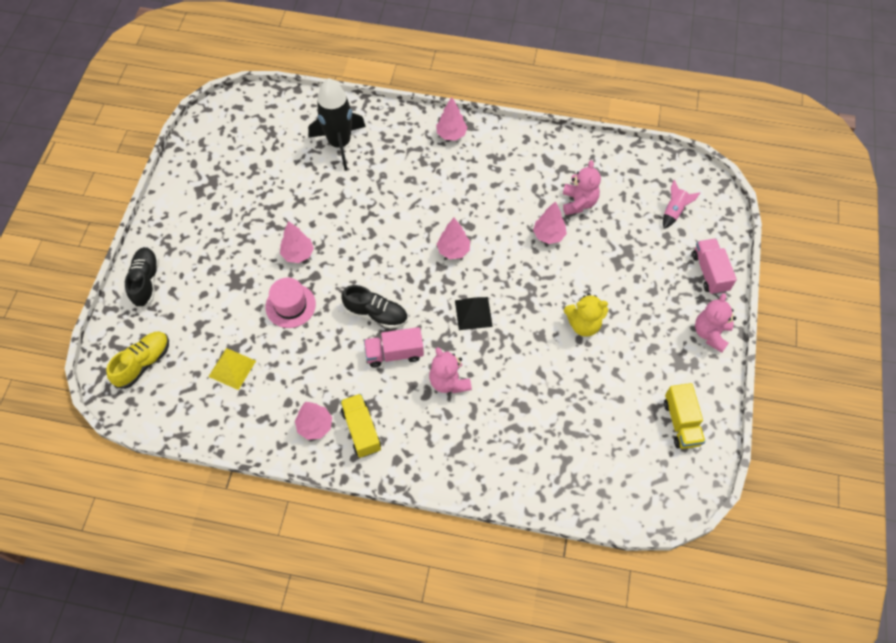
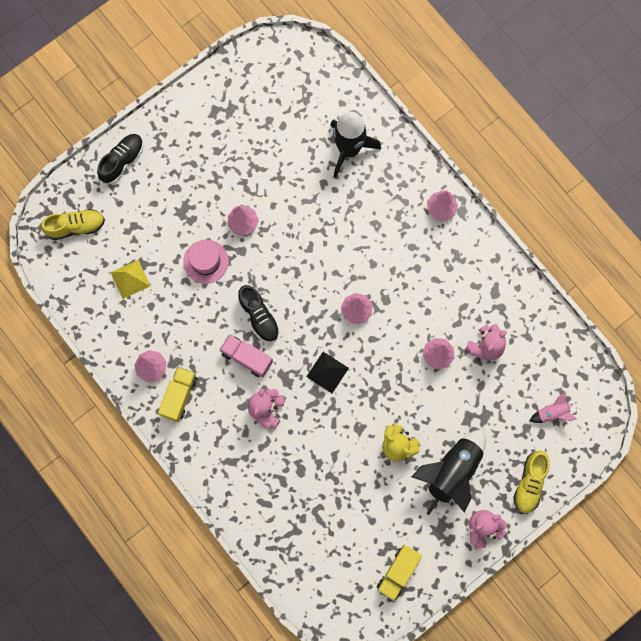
camera: 40 degrees right, 15 degrees up
pink truck [692,238,737,295] -> yellow shoe [513,451,550,514]
none -> black rocket [411,429,486,515]

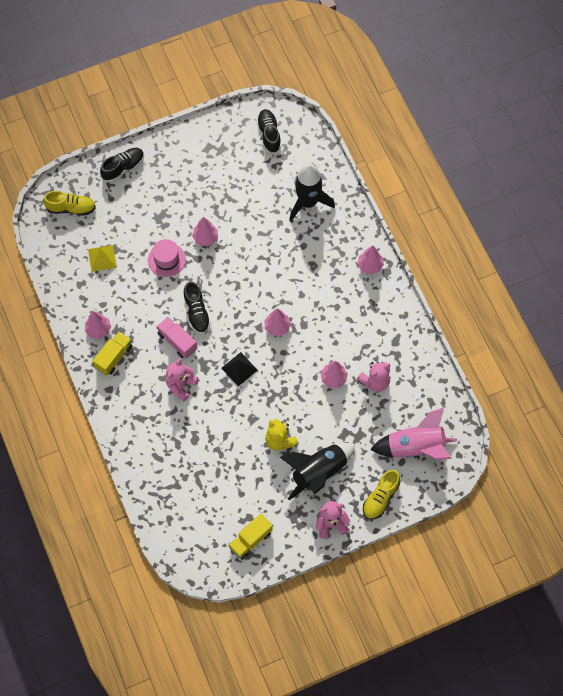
camera: 15 degrees right, 10 degrees down
pink rocket [529,393,577,423] -> pink rocket [370,408,457,460], size x2.12
none -> black shoe [256,109,281,154]

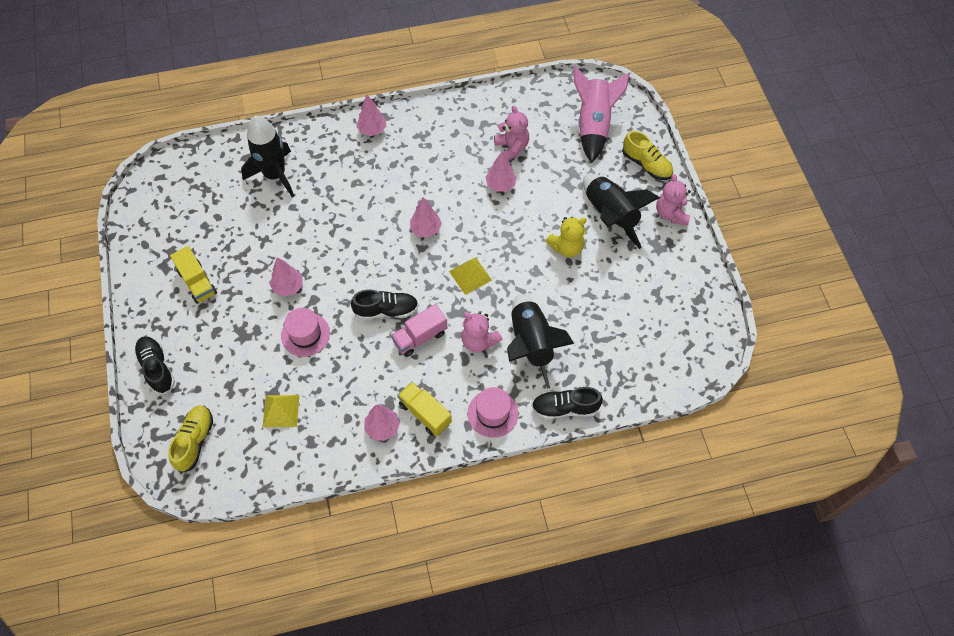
camera: 80 degrees left, 5 degrees down
black pyramid [221,352,258,386] -> yellow pyramid [449,257,492,295]
yellow truck [228,513,273,560] -> yellow truck moved to [170,246,217,304]
black shoe [256,109,281,154] -> black shoe moved to [532,387,603,419]
none -> pink hat [468,387,519,438]
none -> black rocket [507,294,574,389]

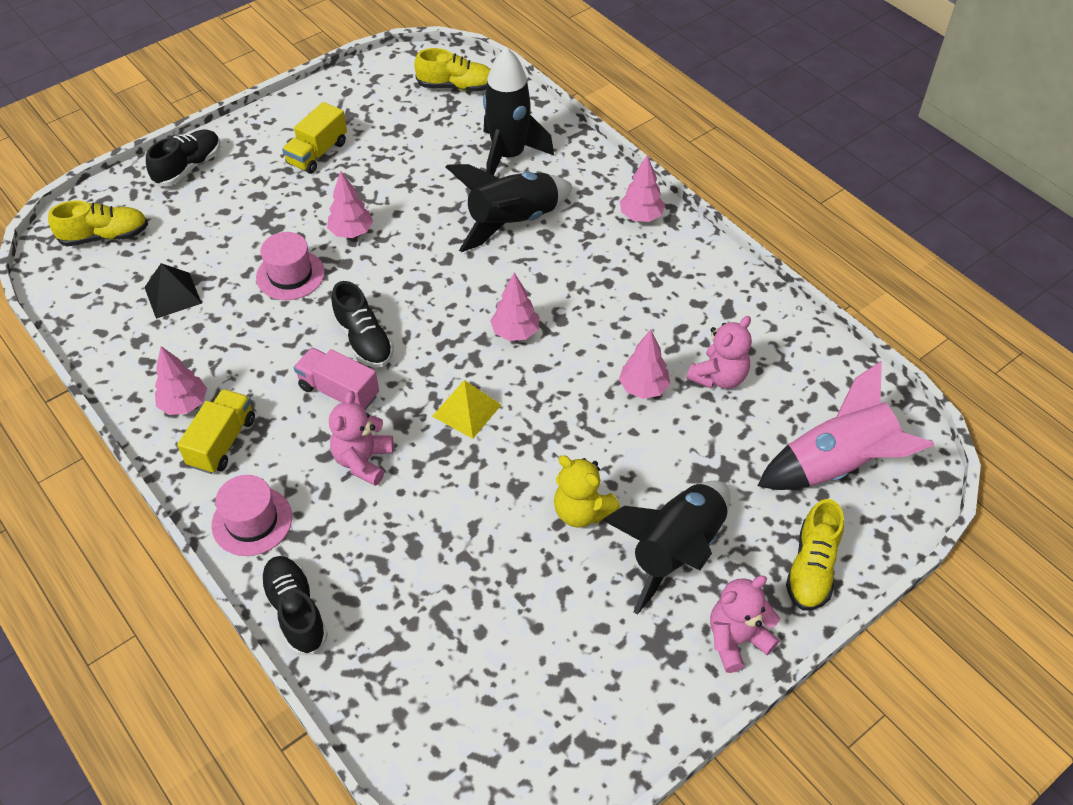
camera: 65 degrees right, 10 degrees down
yellow pyramid [263,395,299,427] -> black pyramid [144,263,202,319]
black rocket [507,294,574,389] -> black rocket moved to [446,164,573,252]
none -> yellow shoe [414,48,491,92]

